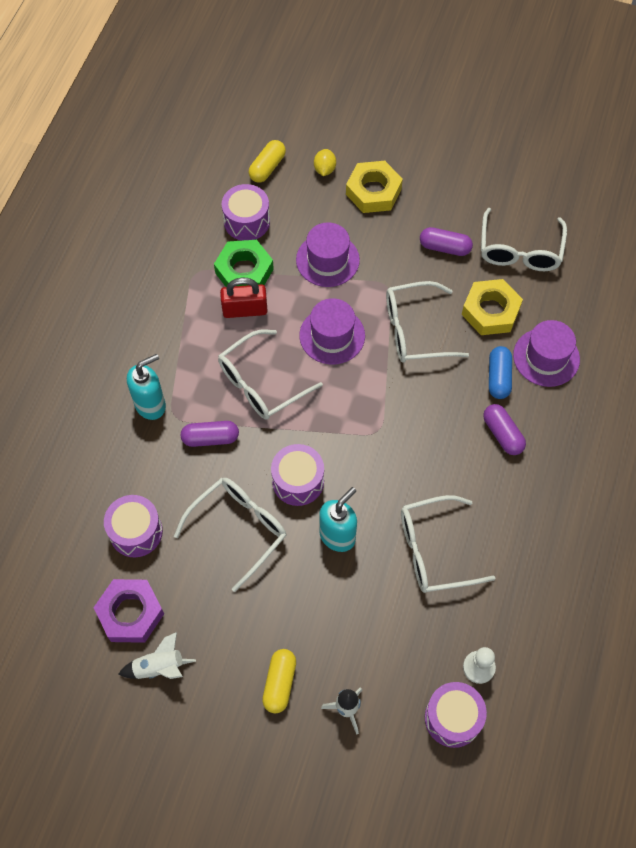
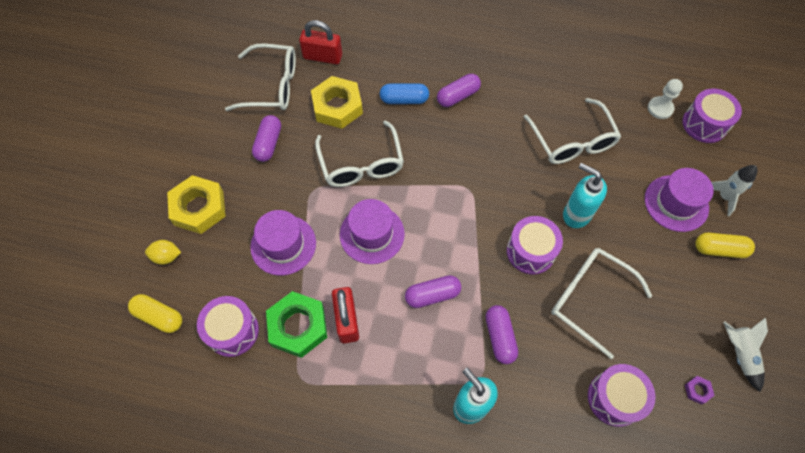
camera: 95 degrees left, 0 degrees up
purple nut [93,579,164,643] -> purple nut [685,376,715,405], size x0.40
white glasses [218,329,323,420] -> purple capsule [405,275,461,308]
purple hat [513,320,580,387] -> purple hat moved to [645,168,714,232]
none -> red padlock [299,20,342,64]

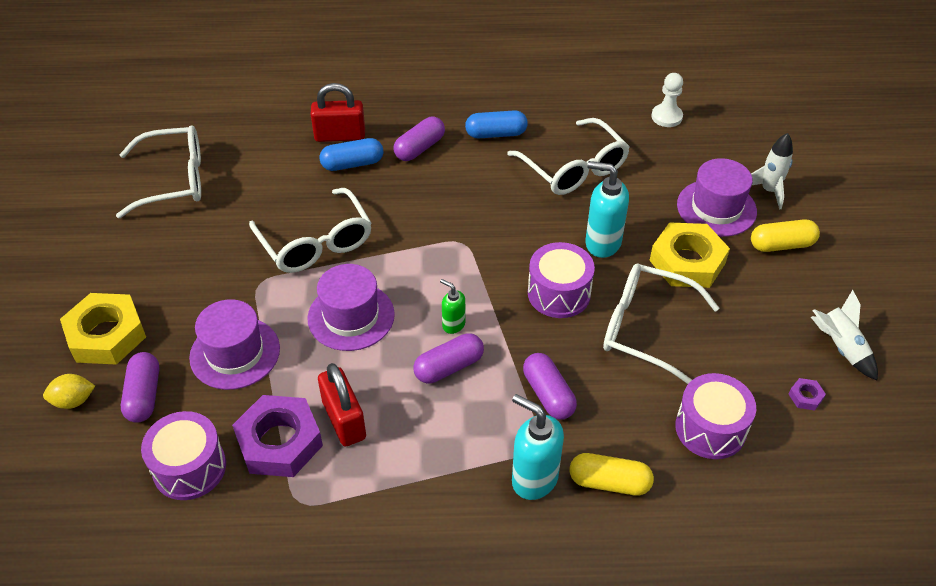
camera: 15 degrees left, 15 degrees down
yellow capsule [128,294,182,333] -> yellow capsule moved to [570,453,654,496]
purple capsule [252,115,281,162] -> purple capsule moved to [121,352,159,422]
green nut [266,291,327,358] -> purple nut [232,395,323,477]
red padlock [299,20,342,64] -> red padlock moved to [311,83,365,142]
yellow nut [311,76,363,129] -> yellow nut moved to [649,222,730,288]
purple drum [682,88,742,143] -> none
none -> green soap dispenser [440,279,465,334]
none -> blue capsule [465,110,528,139]

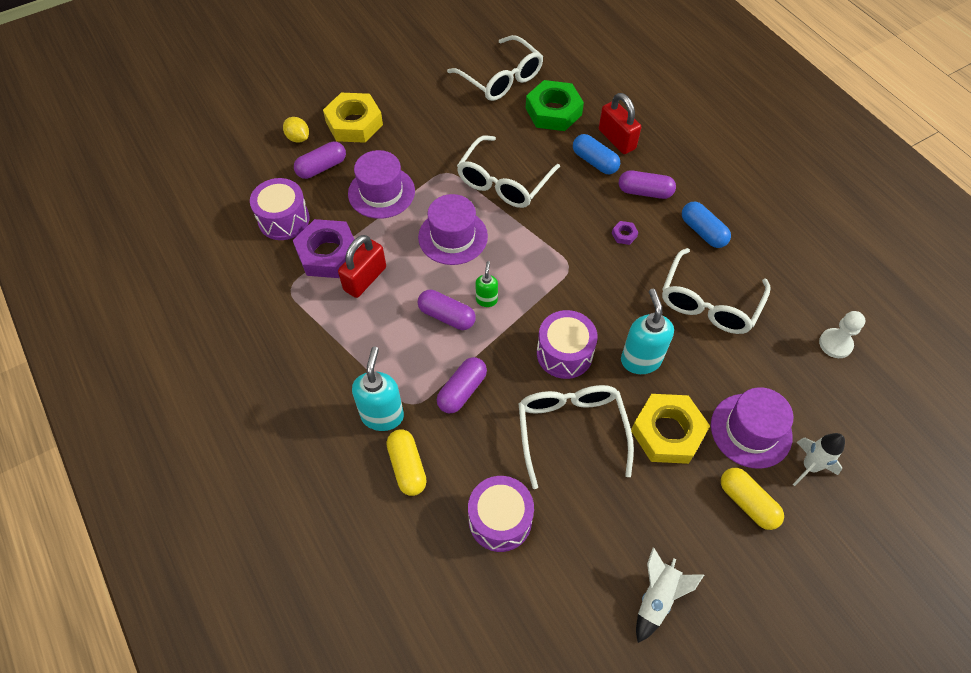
camera: 60 degrees right, 10 degrees up
purple nut [788,378,826,411] -> purple nut moved to [612,221,639,245]
none -> green nut [526,80,584,131]

